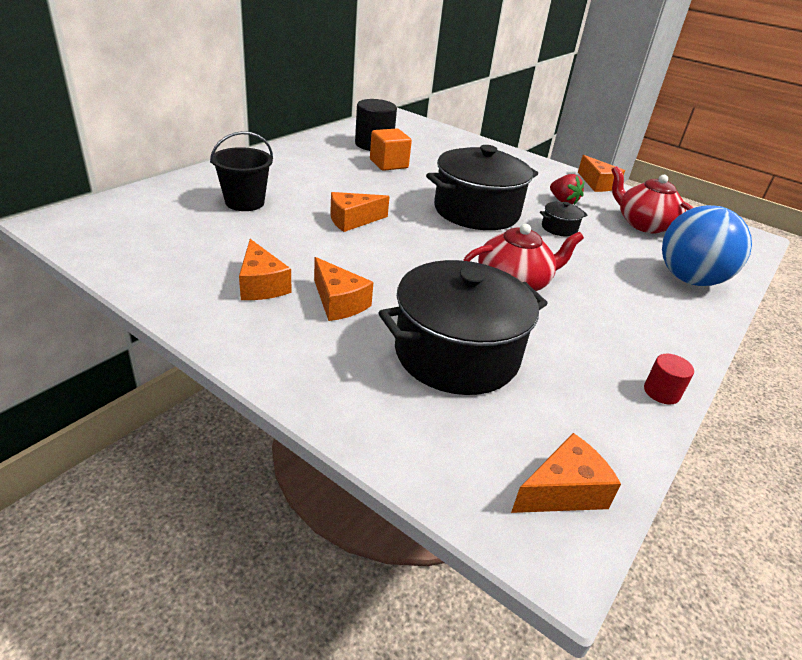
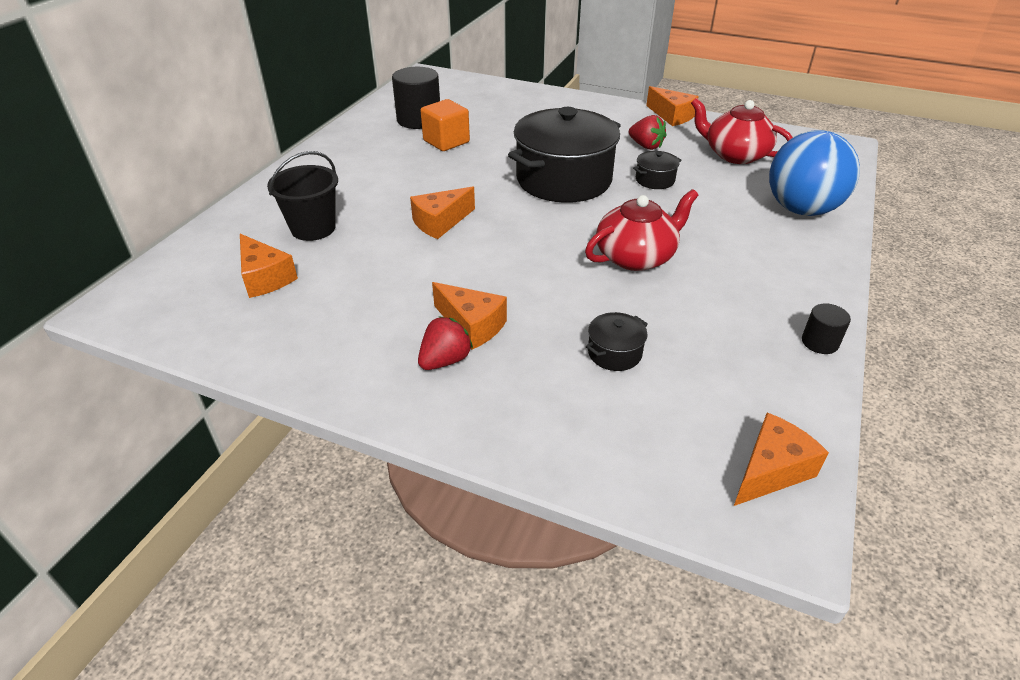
camera: 10 degrees left, 5 degrees up
orange cheese [239,239,292,300] -> orange cheese moved to [240,234,298,298]
black pot [379,260,548,395] -> black pot [586,312,648,371], size x0.41
red cylinder [644,354,694,405] -> black cylinder [802,303,851,354]
none -> red strawberry [418,316,473,370]

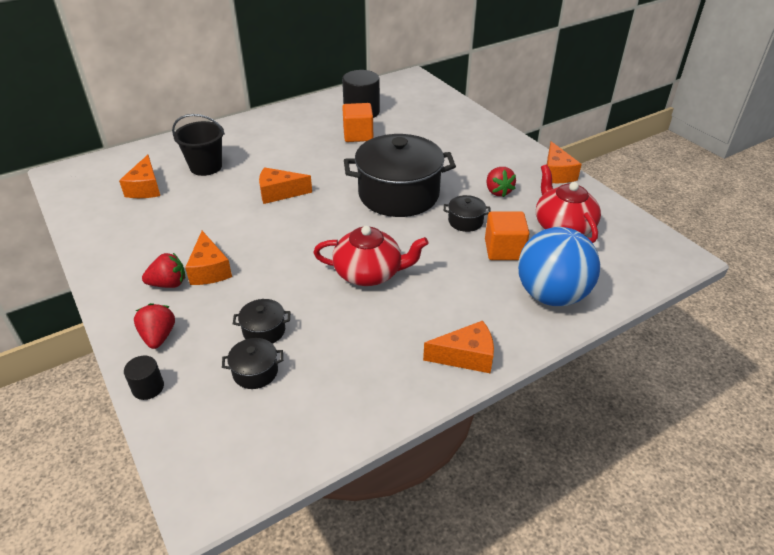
camera: 35 degrees right, 0 degrees up
orange cheese [734,413,829,506] -> orange cheese moved to [423,320,494,373]
black cylinder [802,303,851,354] -> black cylinder moved to [124,356,164,400]
none -> red strawberry [134,303,175,349]
none -> black pot [222,338,283,389]
none -> orange cube [485,211,530,260]

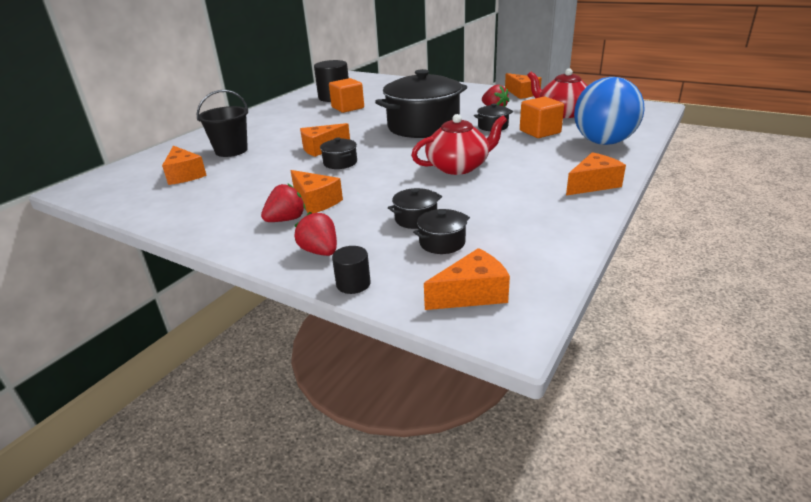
camera: 25 degrees left, 10 degrees down
none -> black pot [320,137,357,169]
none -> orange cheese [424,248,510,310]

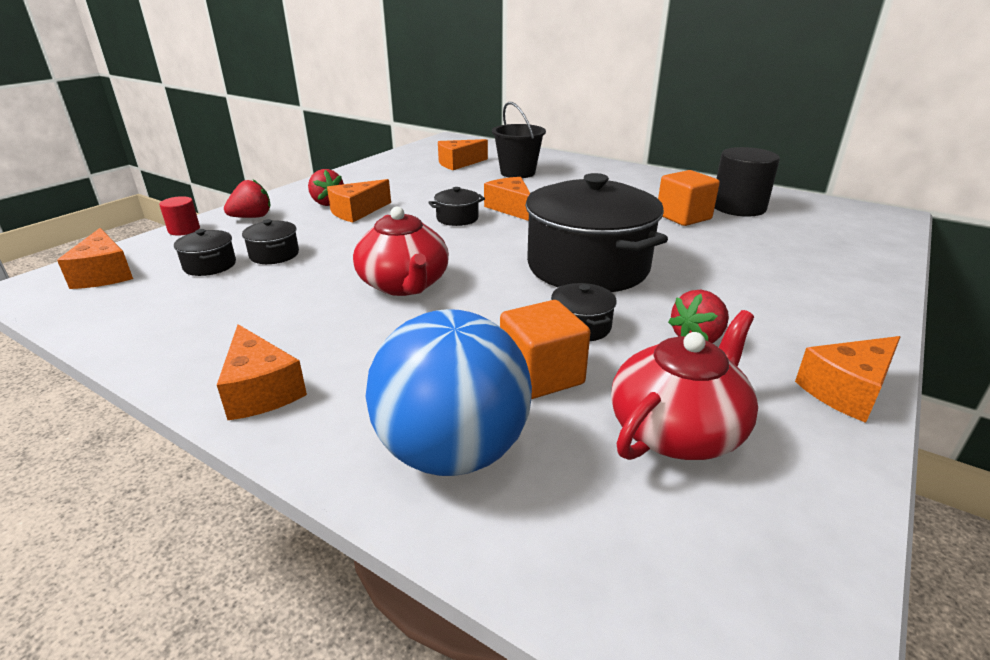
camera: 90 degrees right, 0 degrees up
black cylinder [332,246,371,294] -> red cylinder [159,196,200,236]

